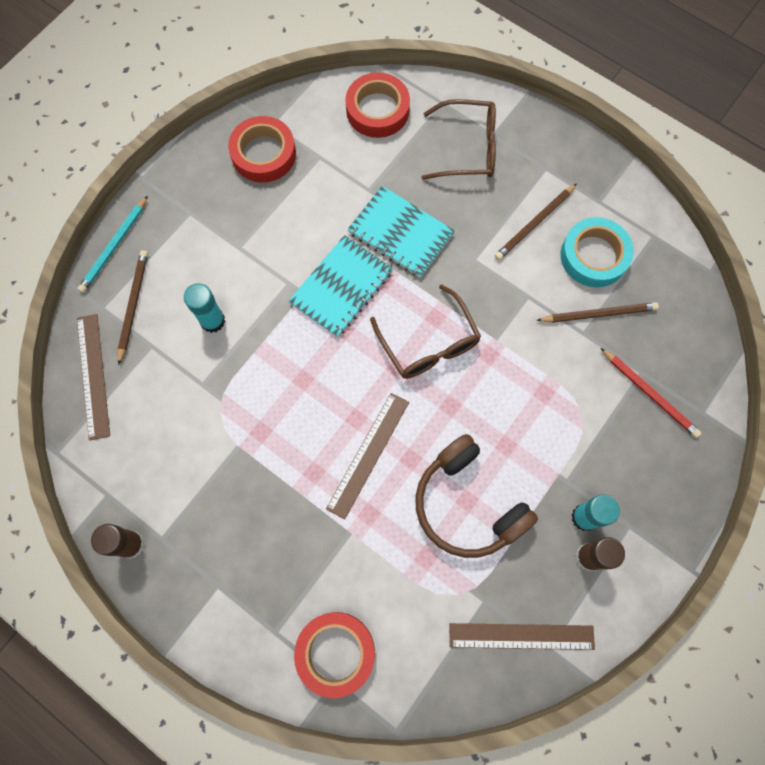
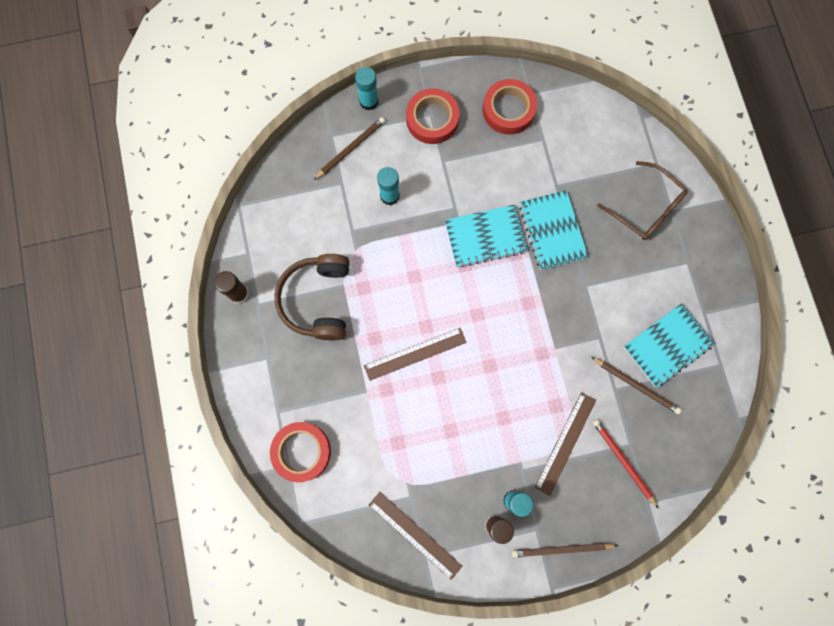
camera: 40 degrees right, 5 degrees up
turquoise pencil [77,196,148,293] -> turquoise glue stick [355,67,378,111]
brown ruler [77,314,110,440] -> brown ruler moved to [535,392,596,496]
red tape [345,72,410,138] -> red tape moved to [406,88,460,144]
brown glasses [370,284,481,379] -> none
brown headphones [415,434,538,558] -> brown headphones moved to [274,254,350,340]
brown pencil [495,183,577,260] -> brown pencil moved to [512,543,618,557]
turquoise tape [561,217,634,287] -> turquoise notebook [624,303,715,388]
red pencil [601,348,701,438] -> red pencil turned 150 degrees clockwise [593,419,659,509]

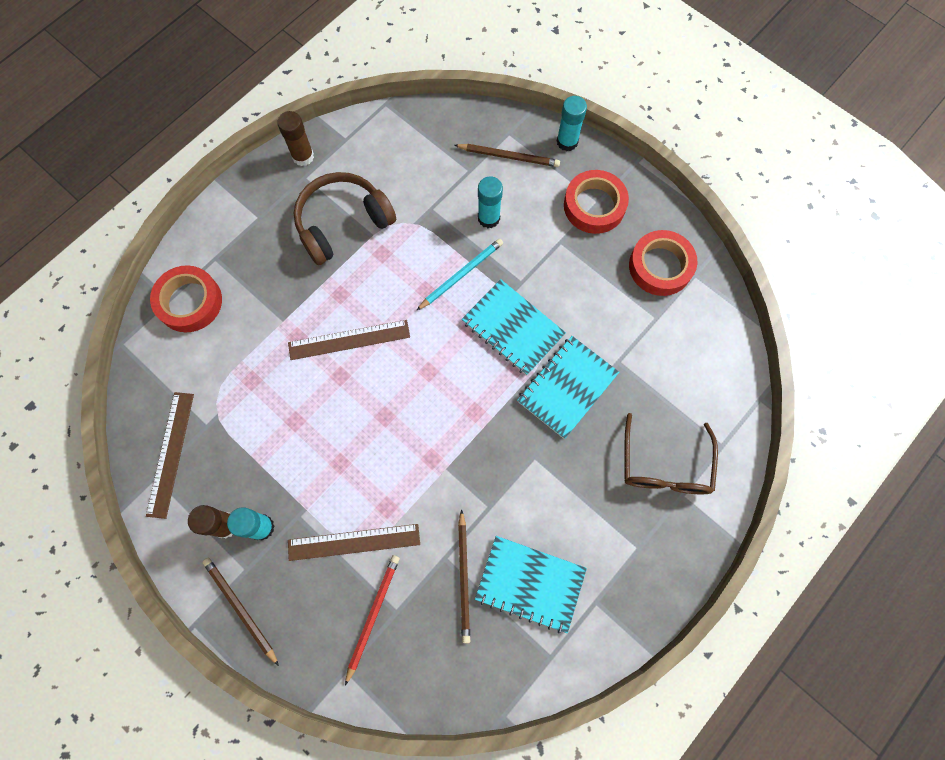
camera: 55 degrees right, 5 degrees down
brown ruler [364,328,467,381] -> brown ruler turned 45 degrees counterclockwise [288,320,410,360]
none -> turquoise pencil [416,238,503,311]

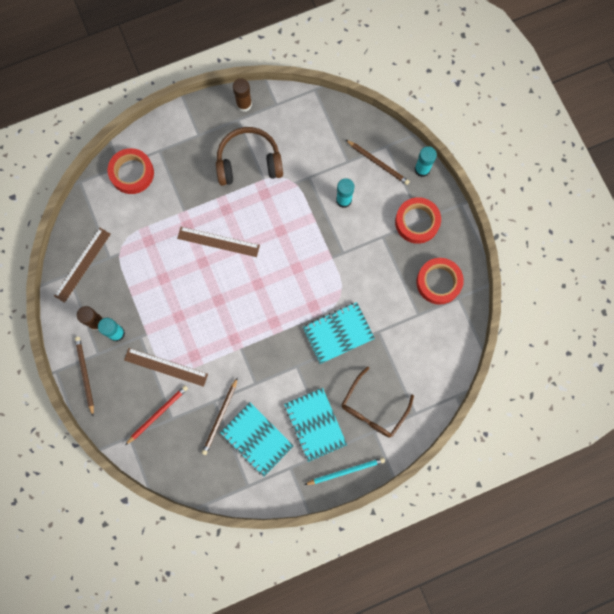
camera: 25 degrees right, 5 degrees up
turquoise pencil [416,238,503,311] -> turquoise pencil moved to [304,457,385,485]
turquoise notebook [462,279,566,376] -> turquoise notebook moved to [284,388,347,462]

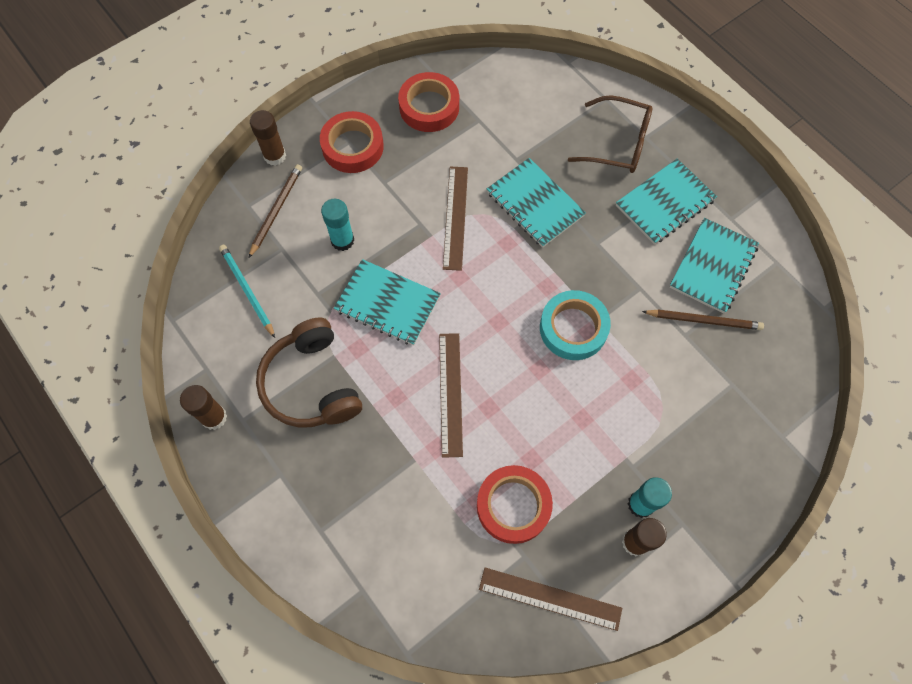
camera: 105 degrees left, 10 degrees down
brown pencil [75,337,94,416] -> none
red tape [108,148,154,194] -> red tape moved to [477,465,553,544]
brown ruler [124,348,208,387] -> brown ruler moved to [443,167,468,271]
red pencil [125,385,188,445] -> none
turquoise pencil [304,457,385,485] -> turquoise pencil moved to [219,245,275,338]
turquoise glue stick [414,146,437,177] -> brown glue stick [250,110,286,166]
none -> turquoise notebook [334,259,441,345]
none -> turquoise tape [540,290,611,360]

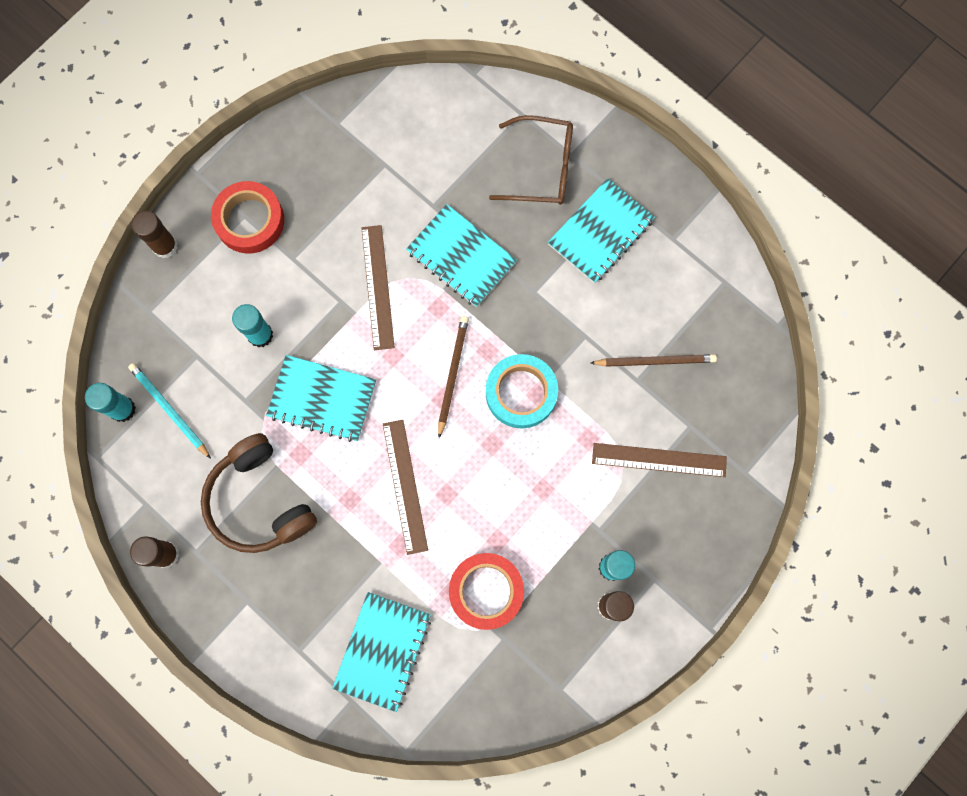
camera: 10 degrees left, 10 degrees up
brown pencil [249,164,302,258] -> brown pencil moved to [438,316,469,438]
red tape [398,72,459,132] -> none
brown ruler [479,568,622,631] -> brown ruler moved to [592,443,727,477]
turquoise notebook [670,218,759,313] -> turquoise notebook moved to [332,592,431,712]
none -> turquoise glue stick [85,383,136,422]

